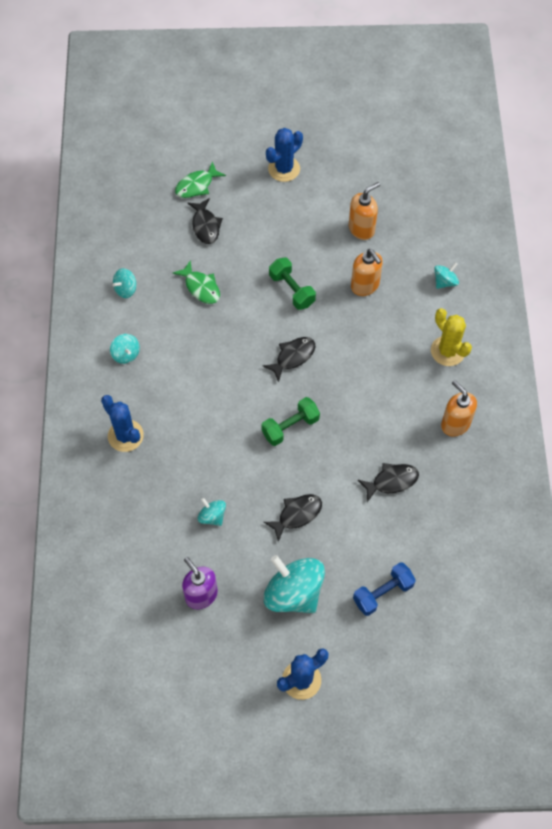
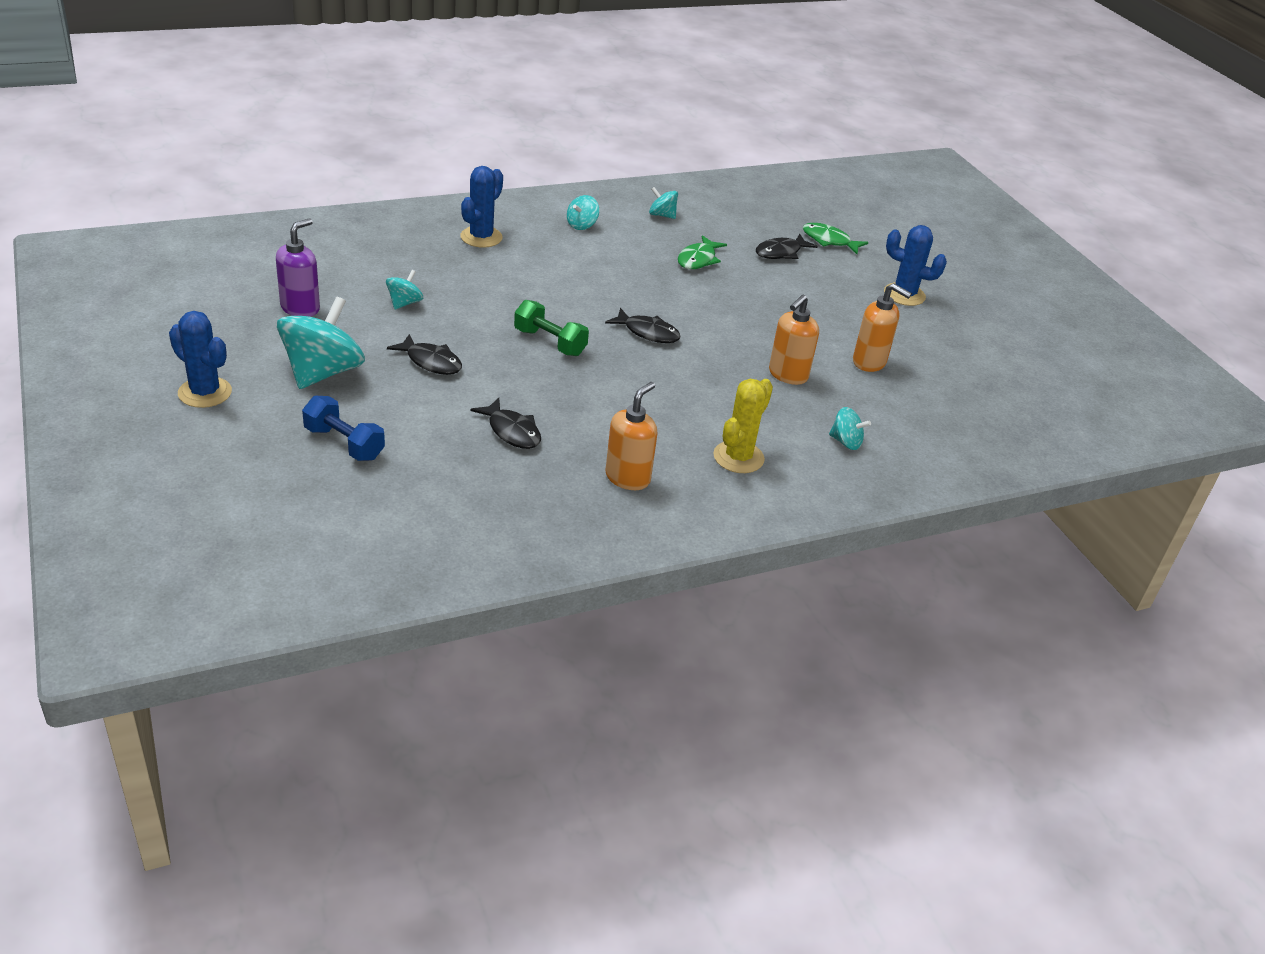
camera: 65 degrees right, 25 degrees down
green dumbbell [269,257,316,310] -> none

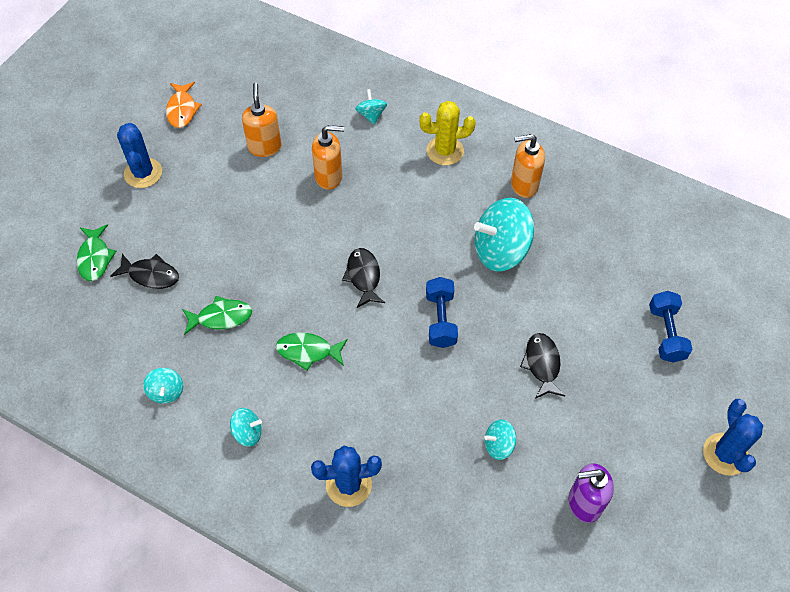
camera: 125 degrees left, 20 degrees up
turquoise spinning top [277,296,365,389] -> turquoise spinning top moved to [474,198,535,271]
black fish [470,398,541,449] -> none
green dumbbell [514,300,589,356] -> blue dumbbell [426,277,458,348]
none -> orange fish [166,82,202,128]
none -> green fish [276,333,348,371]

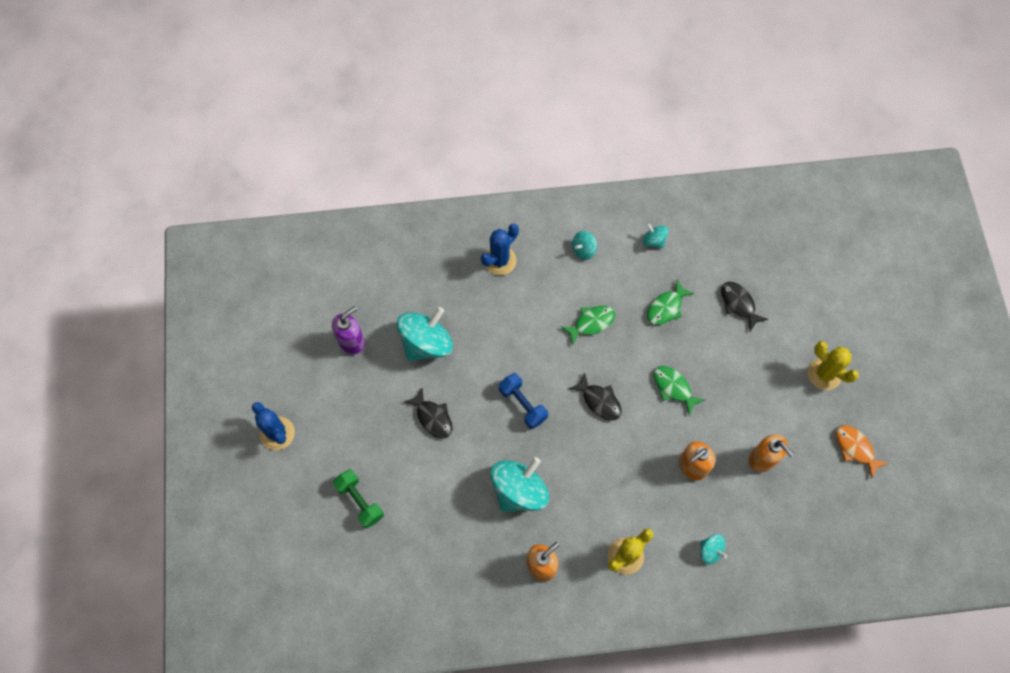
camera: 145 degrees right, 10 degrees up
green fish [77,224,116,281] -> green fish moved to [654,366,705,415]
black fish [110,254,179,289] -> black fish turned 75 degrees clockwise [721,282,768,331]
blue cactus [117,123,162,188] -> yellow cactus [808,341,859,390]
turquoise spinning top [484,419,516,460] -> turquoise spinning top [397,307,453,361], size x2.08
blue dumbbell [649,291,693,363] -> green dumbbell [333,469,384,528]

